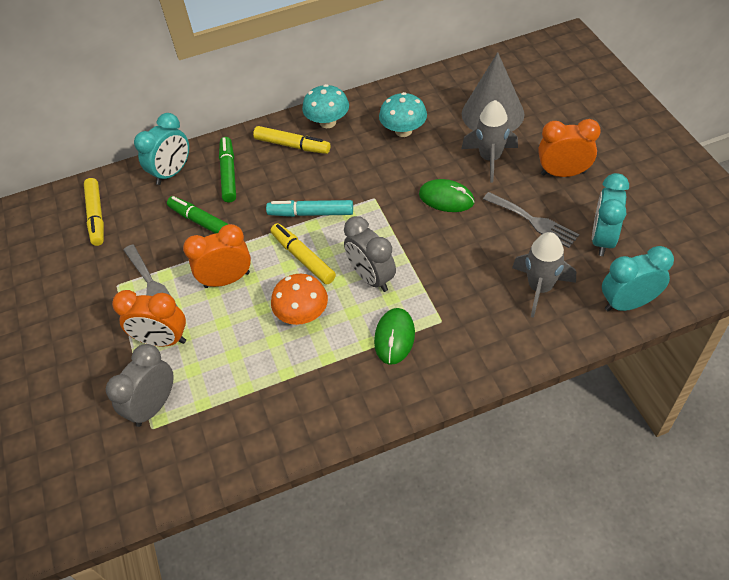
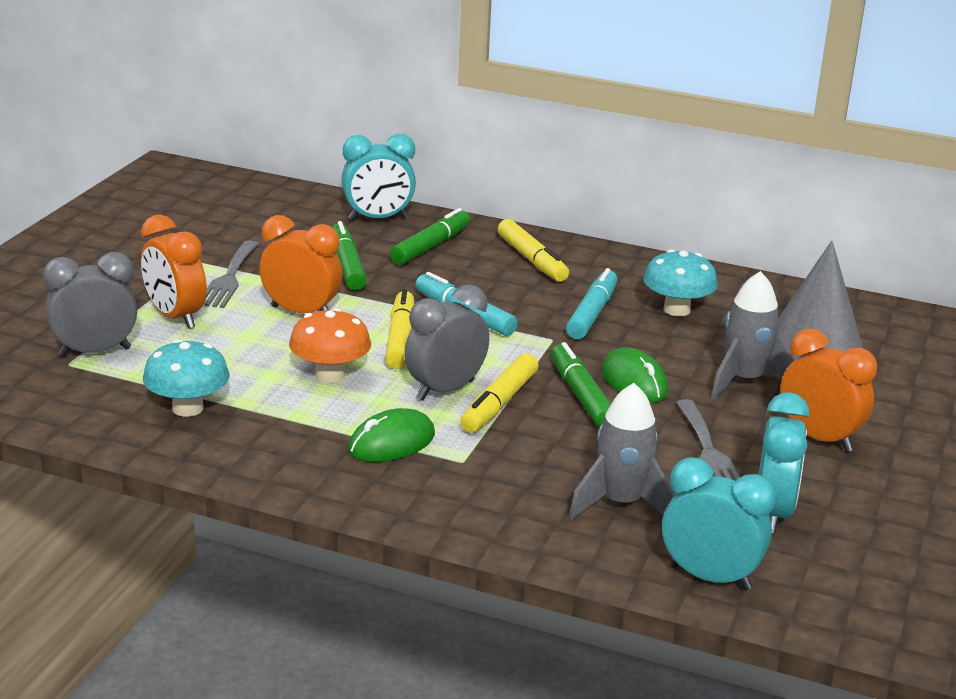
camera: 35 degrees right, 25 degrees down
yellow marker [84,178,104,246] -> yellow marker moved to [460,353,539,433]
turquoise mushroom [302,84,349,128] -> turquoise mushroom moved to [143,339,230,417]
grey clock [344,216,396,292] -> grey clock turned 45 degrees clockwise [404,285,489,401]
turquoise clock [592,173,629,256] -> turquoise clock turned 135 degrees clockwise [759,392,810,533]
none -> green marker [551,342,611,428]
none -> turquoise marker [566,268,617,339]

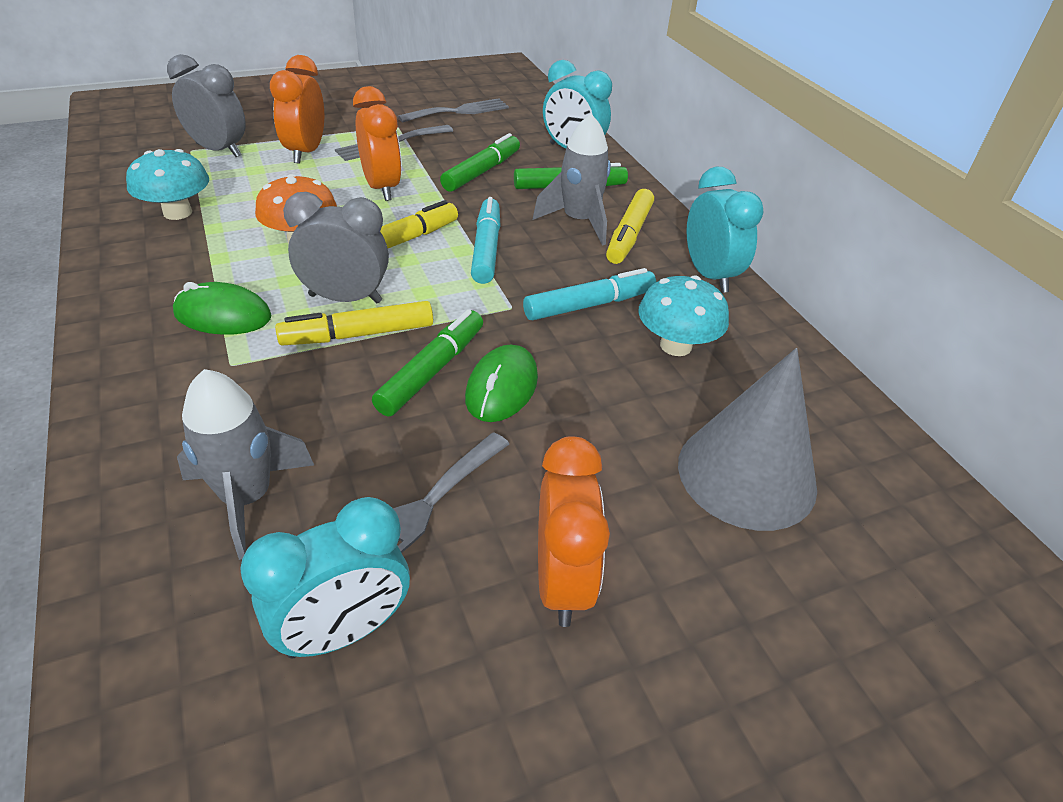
camera: 45 degrees right, 15 degrees up
turquoise clock [662,457,776,590] -> turquoise clock moved to [687,166,764,293]
grey rocket [711,271,795,399] -> grey rocket moved to [533,114,611,246]
none -> grey fork [398,98,509,122]

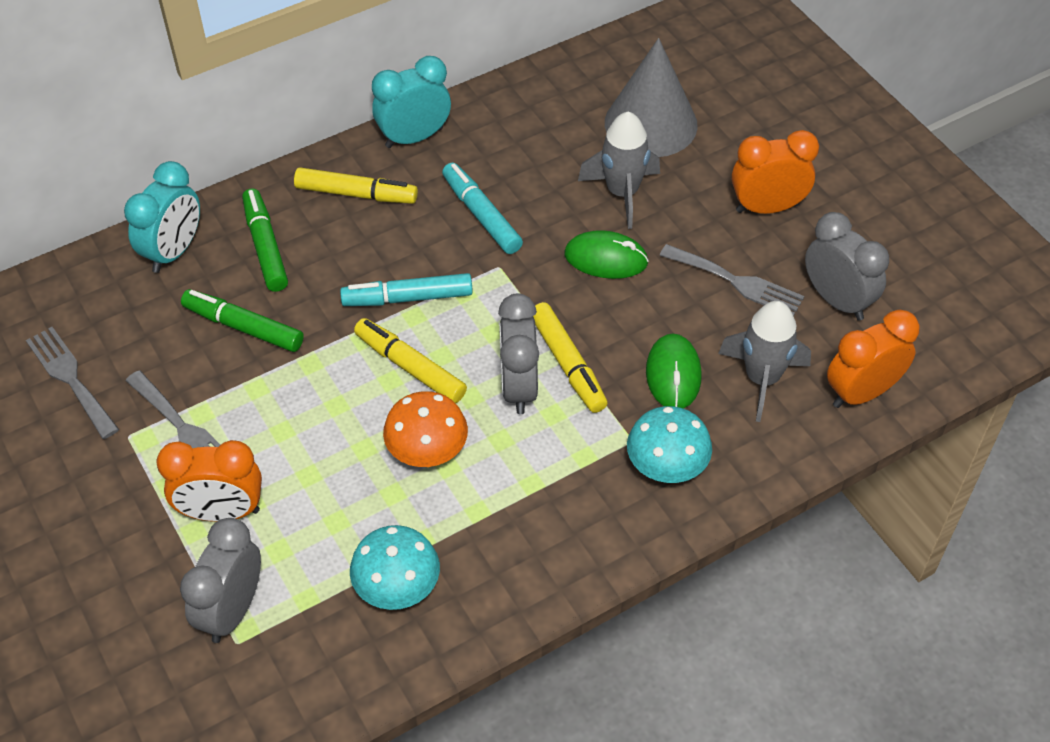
camera: 95 degrees left, 10 degrees up
green mouse [173,282,272,335] -> green mouse moved to [646,334,702,409]
turquoise clock [240,497,410,659] -> grey clock [805,212,889,321]
orange clock [353,86,402,201] -> orange clock moved to [827,309,920,408]
green marker [372,310,483,416] -> none
grey rocket [533,114,611,246] -> grey rocket moved to [578,111,660,229]
turquoise mushroom [638,275,729,356] -> turquoise mushroom moved to [627,406,712,483]

